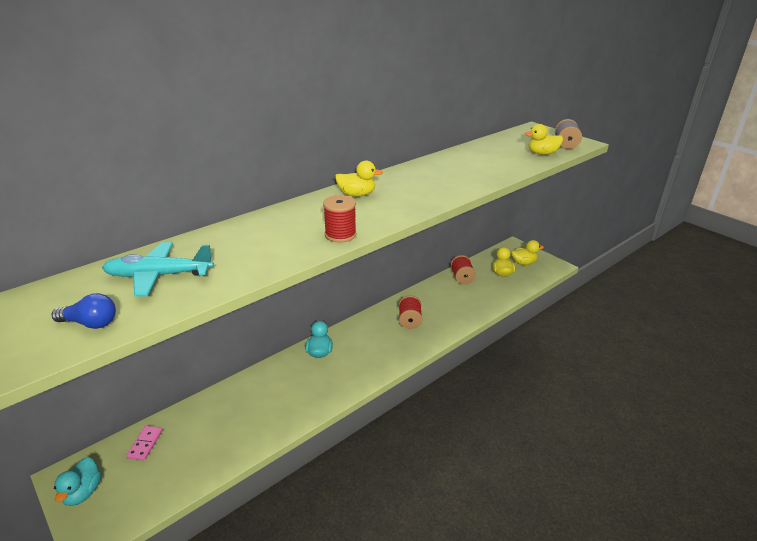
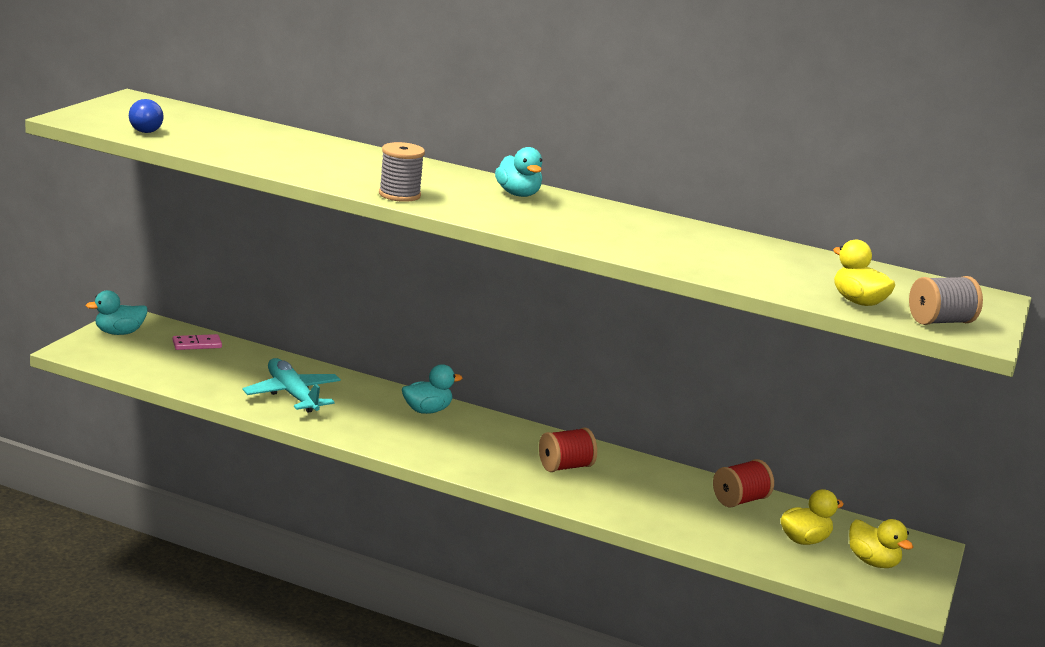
camera: 60 degrees right, 10 degrees down
turquoise plane [102,242,214,297] -> turquoise plane moved to [243,358,341,413]
red spool [323,195,357,242] -> grey spool [379,142,425,202]
yellow duck [335,161,383,197] -> turquoise duck [495,147,542,197]

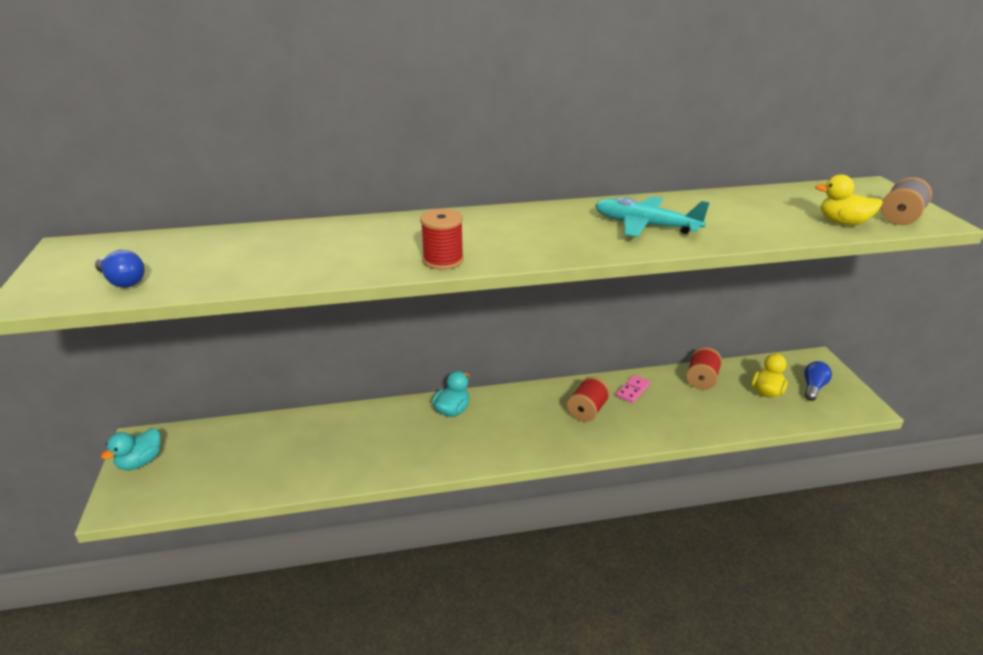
camera: 30 degrees left, 10 degrees up
pink domino [172,334,222,350] -> pink domino moved to [616,375,650,403]
turquoise plane [243,358,341,413] -> turquoise plane moved to [595,196,710,237]
grey spool [379,142,425,202] -> red spool [420,209,464,270]
turquoise duck [495,147,542,197] -> none
yellow duck [849,519,913,568] -> blue light bulb [804,361,832,401]

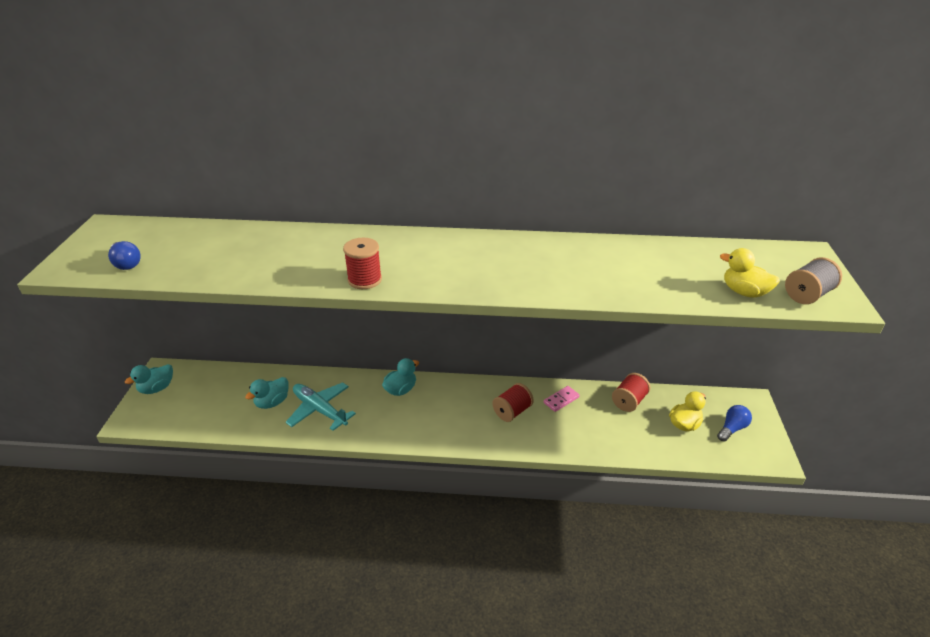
camera: 15 degrees right, 5 degrees up
turquoise plane [595,196,710,237] -> turquoise plane moved to [286,382,356,431]
none -> turquoise duck [245,377,288,409]

